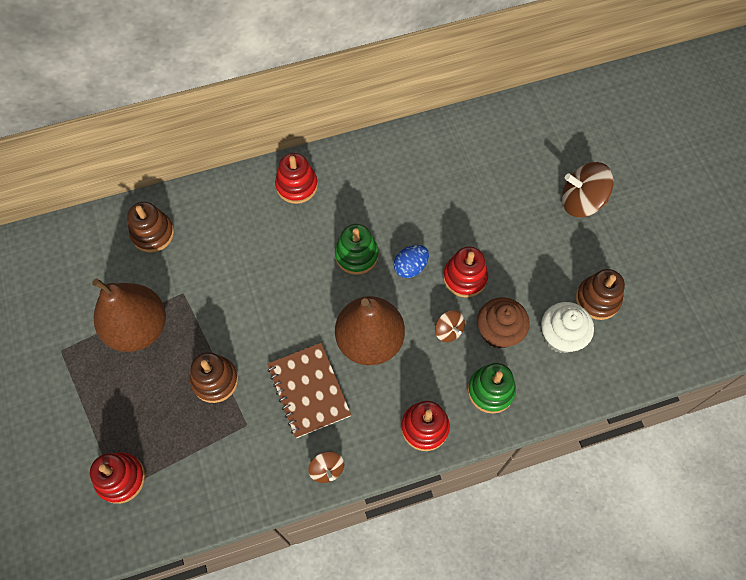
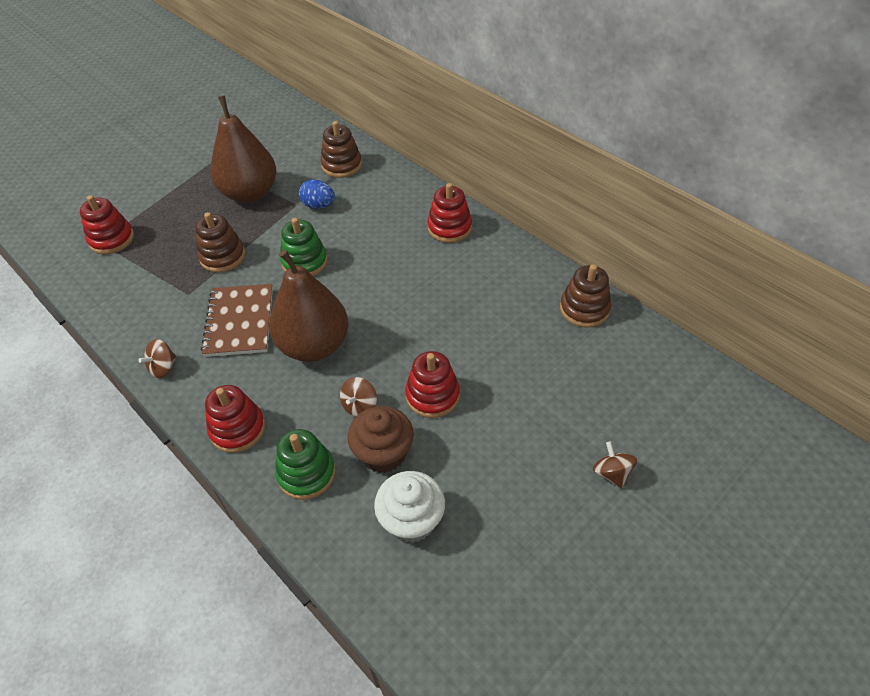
camera: 65 degrees right, 15 degrees down
brown notebook [267,343,351,438] -> brown notebook turned 45 degrees counterclockwise [201,284,273,357]
green stacking toy [335,224,379,275] -> green stacking toy moved to [280,218,328,276]
blue egg [394,245,429,278] -> blue egg moved to [299,179,335,209]
brown spinning top [562,162,614,217] -> brown spinning top [593,442,637,489], size x0.54
brown stacking toy [576,269,625,320] -> brown stacking toy moved to [560,264,611,328]

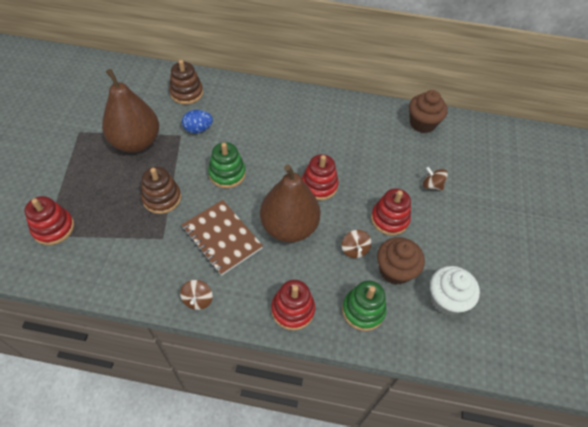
camera: 40 degrees left, 5 degrees up
red stacking toy [427,183,472,243] -> red stacking toy moved to [302,154,339,200]
brown stacking toy [560,264,611,328] -> brown cupcake [409,90,448,133]
brown spinning top [593,442,637,489] -> brown spinning top moved to [423,167,448,191]

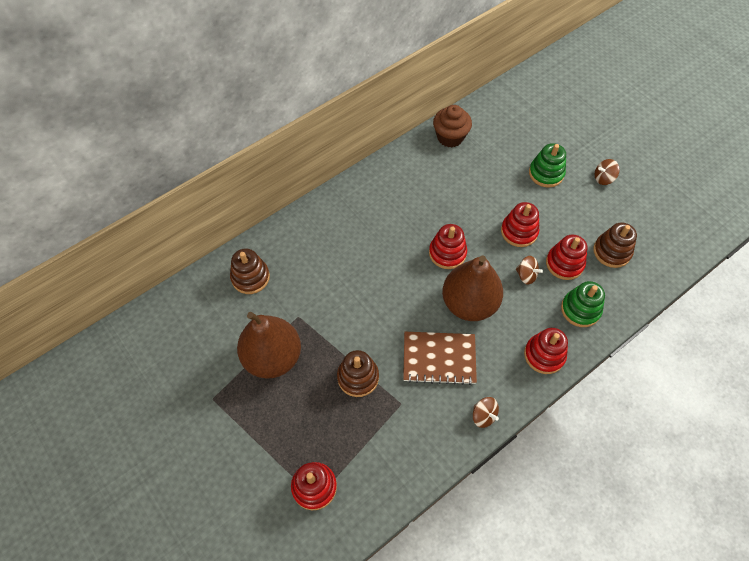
camera: 45 degrees left, 5 degrees up
blue egg [182,110,213,133] -> none
green stacking toy [208,142,246,188] -> green stacking toy moved to [529,143,566,188]
brown cupcake [377,237,425,285] -> red stacking toy [546,235,587,280]
brown spinning top [423,167,448,191] -> brown spinning top moved to [595,159,620,185]
white cupcake [430,266,480,315] -> brown stacking toy [593,222,637,268]

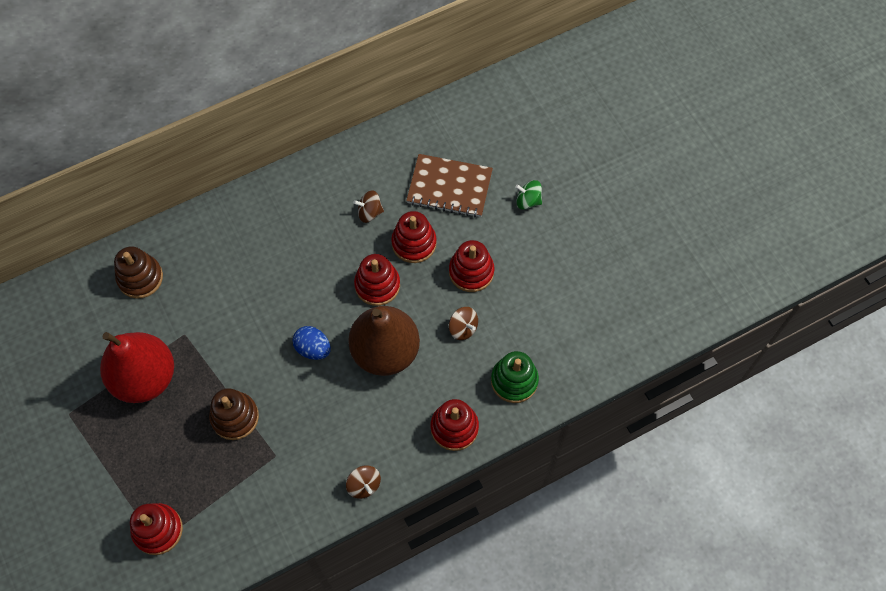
camera: 10 degrees right, 5 degrees up
brown pear [237,312,301,378] -> red pear [100,332,174,403]
brown notebook [403,332,477,385] -> brown notebook moved to [406,154,493,217]
brown cupcake [433,105,472,148] -> none
green stacking toy [529,143,566,188] -> green spinning top [515,180,542,210]
red stacking toy [546,235,587,280] -> red stacking toy moved to [391,211,436,263]
brown stacking toy [593,222,637,268] -> none
brown spinning top [595,159,620,185] -> brown spinning top moved to [353,190,384,223]
none -> blue egg [293,326,331,360]

